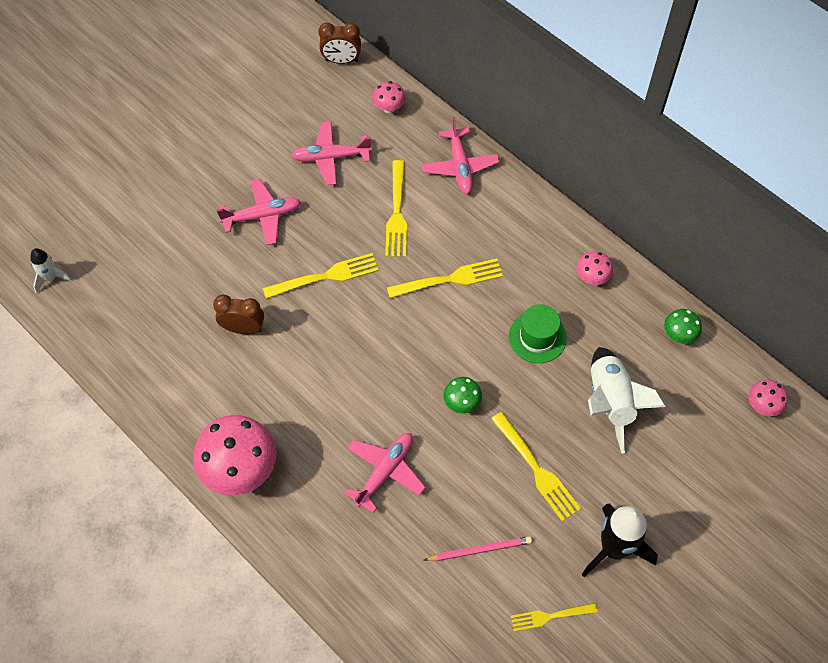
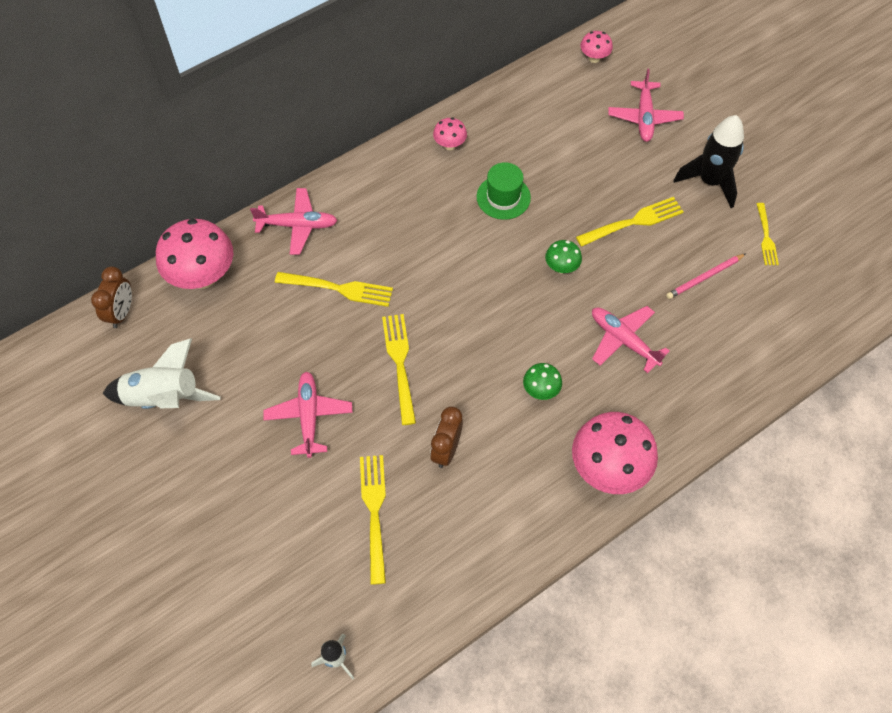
camera: 80 degrees left, 0 degrees up
pink plane [291,122,372,185] -> pink plane moved to [608,69,684,142]
pink mushroom [372,81,406,113] -> pink mushroom [156,219,233,289], size x2.06
yellow fork [387,259,503,298] -> yellow fork moved to [360,455,386,585]
pink pencil [424,536,532,561] -> pink pencil turned 120 degrees counterclockwise [666,254,746,299]
white rocket [588,347,666,453] -> white rocket moved to [103,338,221,409]
green mushroom [664,309,702,344] -> green mushroom moved to [523,363,562,400]

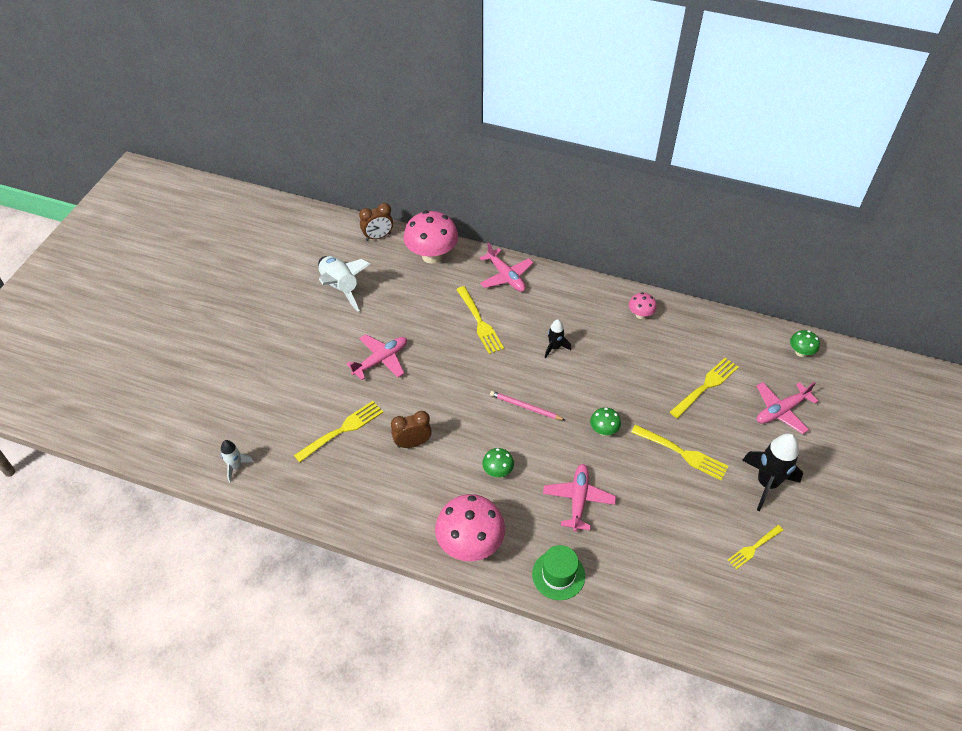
camera: 55 degrees right, 10 degrees down
yellow fork [382,314,416,425] -> yellow fork moved to [670,357,739,418]
green hat [477,162,531,220] -> green hat moved to [532,545,585,600]
pink mushroom [580,31,613,63] -> green mushroom [790,330,820,357]
pink pencil [666,254,746,299] -> pink pencil moved to [490,391,565,420]
none -> black rocket [545,319,571,358]

